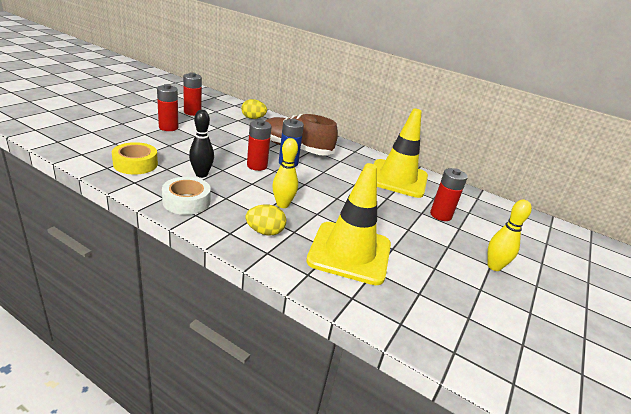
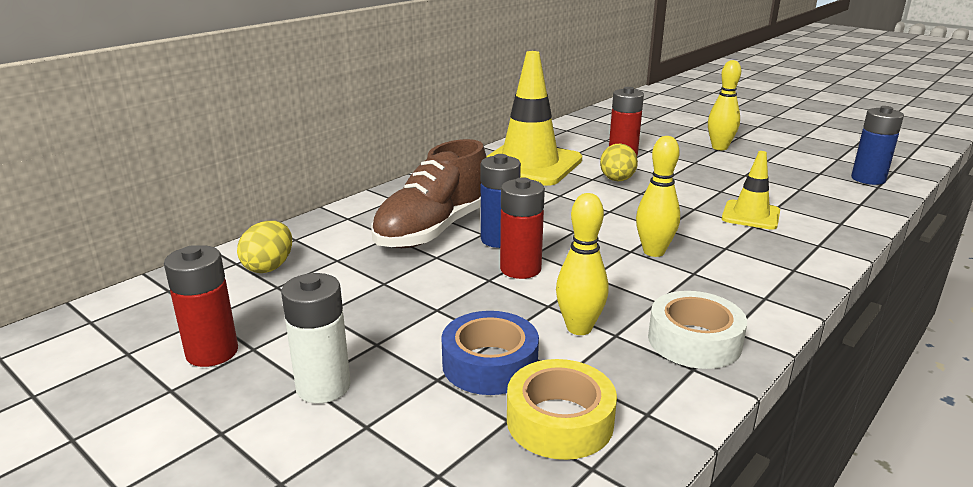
camera: 75 degrees left, 5 degrees down
red battery [157,84,178,131] -> white battery [281,273,351,403]
black bowling pin [189,110,214,178] -> yellow bowling pin [556,193,608,335]
yellow egg [246,205,286,235] -> yellow egg moved to [600,143,638,181]
yellow traffic cone [306,163,391,285] -> yellow traffic cone [722,151,780,230], size x0.51
none -> blue tape [441,311,539,395]
none -> blue battery [851,106,904,185]

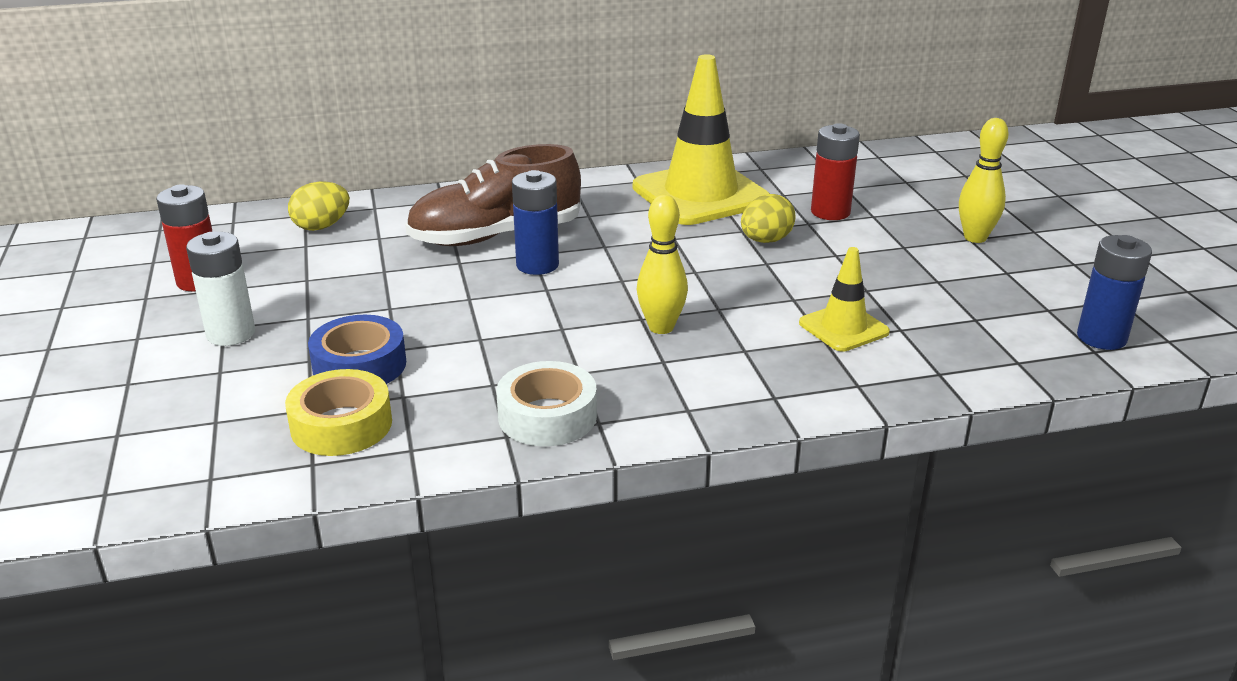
camera: 35 degrees right, 5 degrees up
red battery [500,177,545,279] -> none
yellow bowling pin [556,193,608,335] -> none

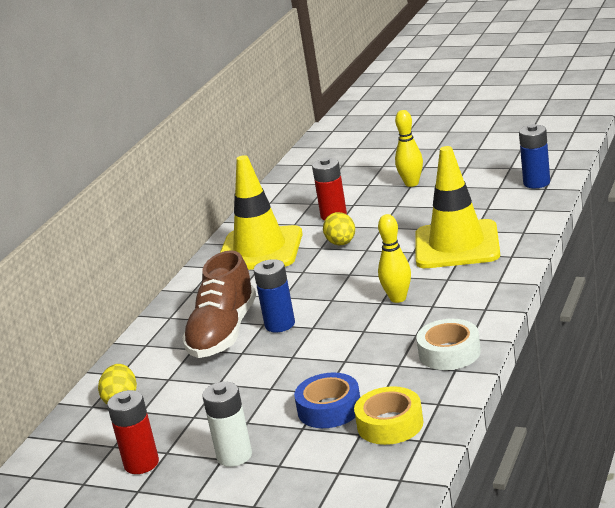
camera: 50 degrees left, 5 degrees down
yellow traffic cone [799,247,890,352] -> yellow traffic cone [415,146,500,268], size x1.96

